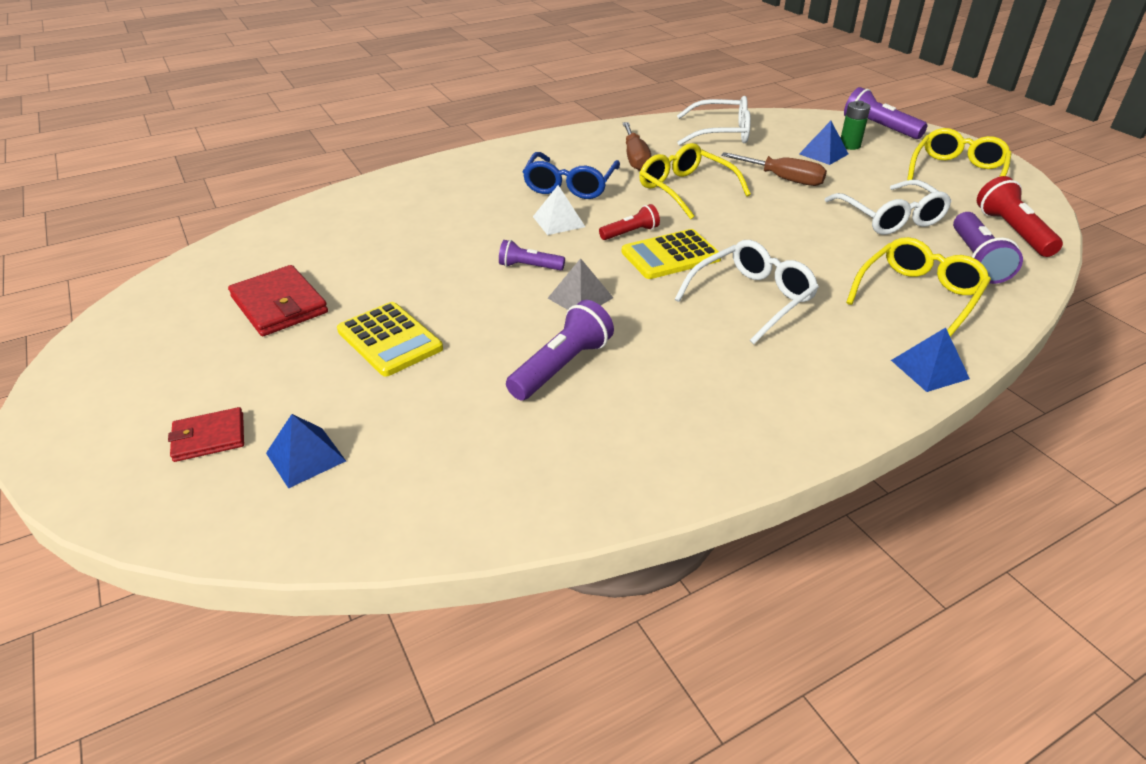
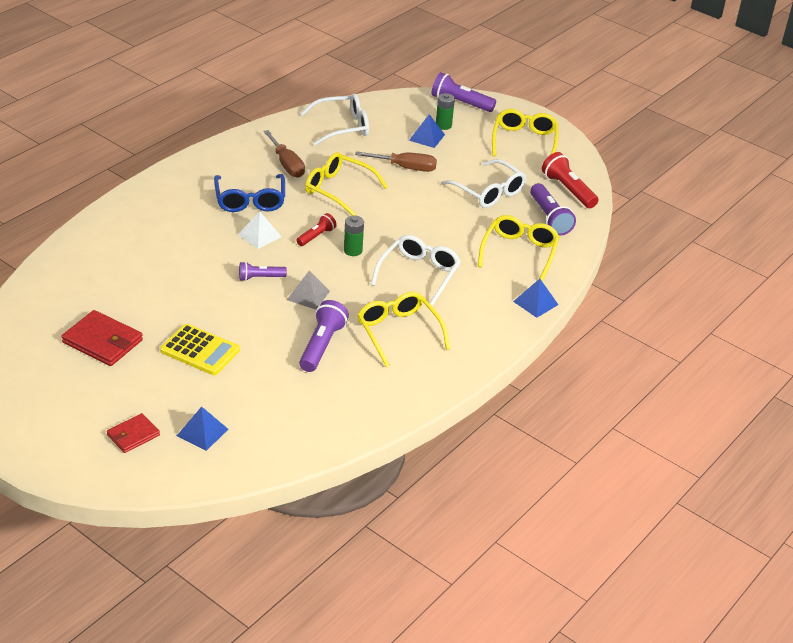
camera: 25 degrees left, 0 degrees up
yellow calculator [622,229,721,279] -> green battery [344,215,364,256]
none -> yellow glasses [357,292,450,367]

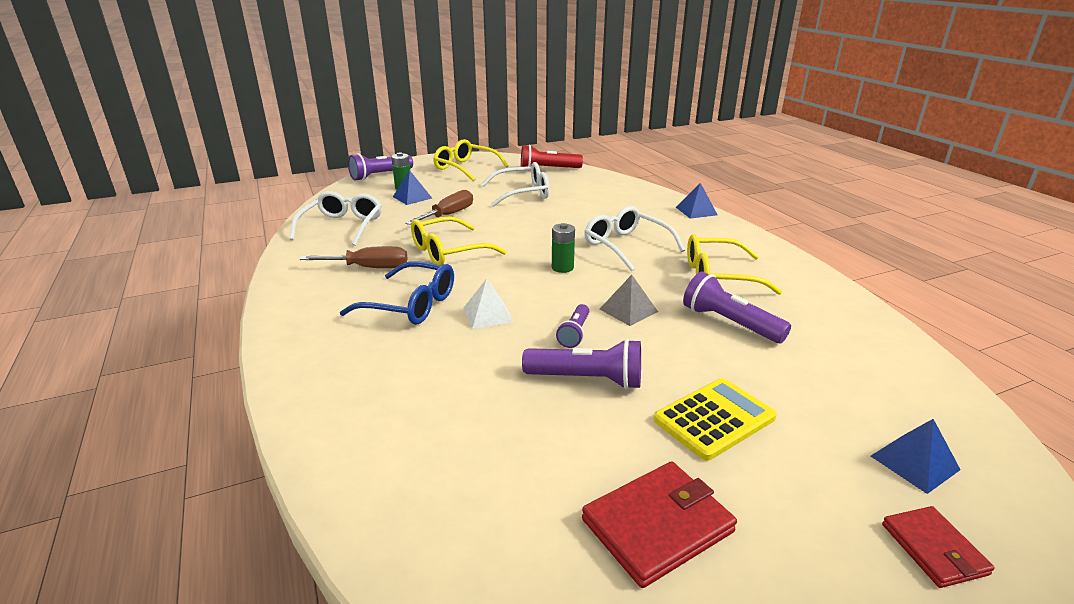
camera: 60 degrees left, 10 degrees down
red flashlight [296,213,337,246] -> none
yellow glasses [478,215,560,281] -> none
purple flashlight [530,183,576,236] -> purple flashlight moved to [522,339,641,389]

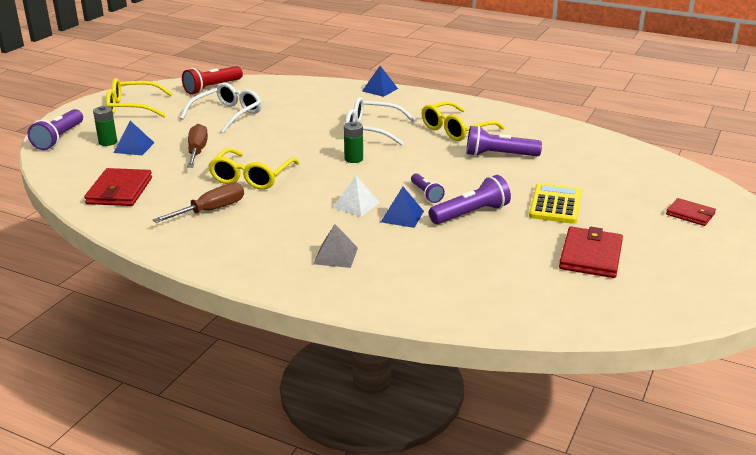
camera: 40 degrees left, 0 degrees up
white glasses [289,191,382,246] -> red wallet [84,168,152,206]
blue glasses [340,261,454,325] -> none
grey pyramid [600,275,658,326] -> grey pyramid moved to [313,224,358,268]
blue pyramid [871,419,961,494] -> blue pyramid moved to [381,187,424,228]

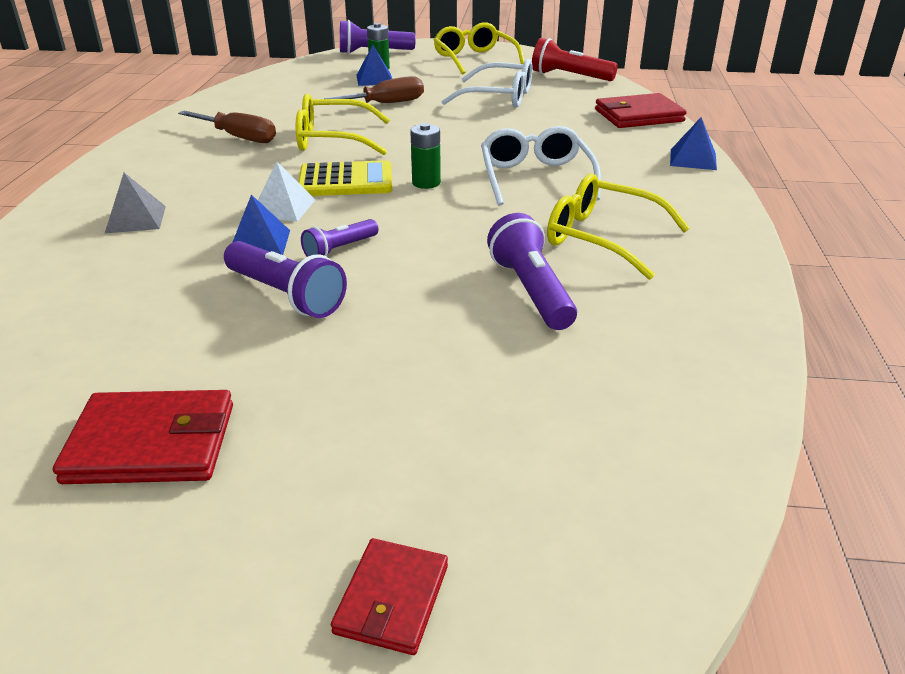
camera: 70 degrees right, 5 degrees up
red wallet [84,168,152,206] -> red wallet moved to [595,93,687,128]
yellow calculator [529,183,582,224] -> yellow calculator moved to [298,160,392,196]

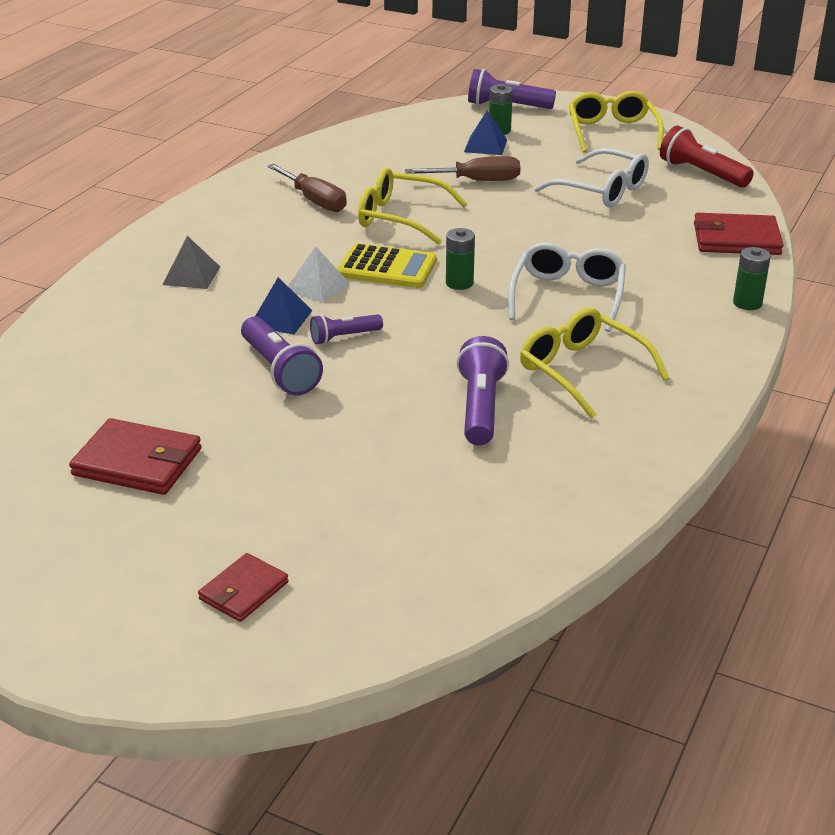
camera: 20 degrees right, 0 degrees up
blue pyramid [670,117,717,170] -> green battery [733,247,771,310]

